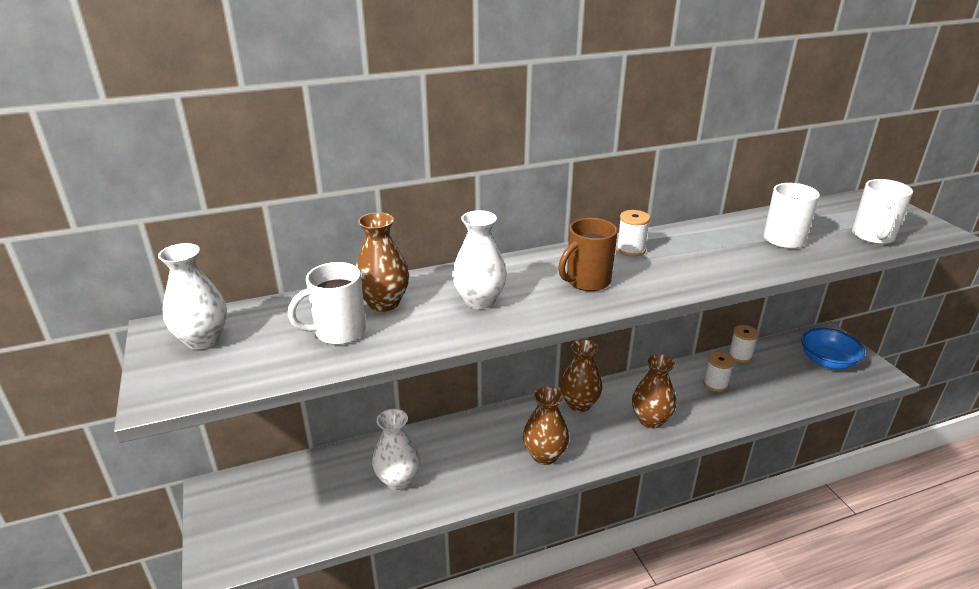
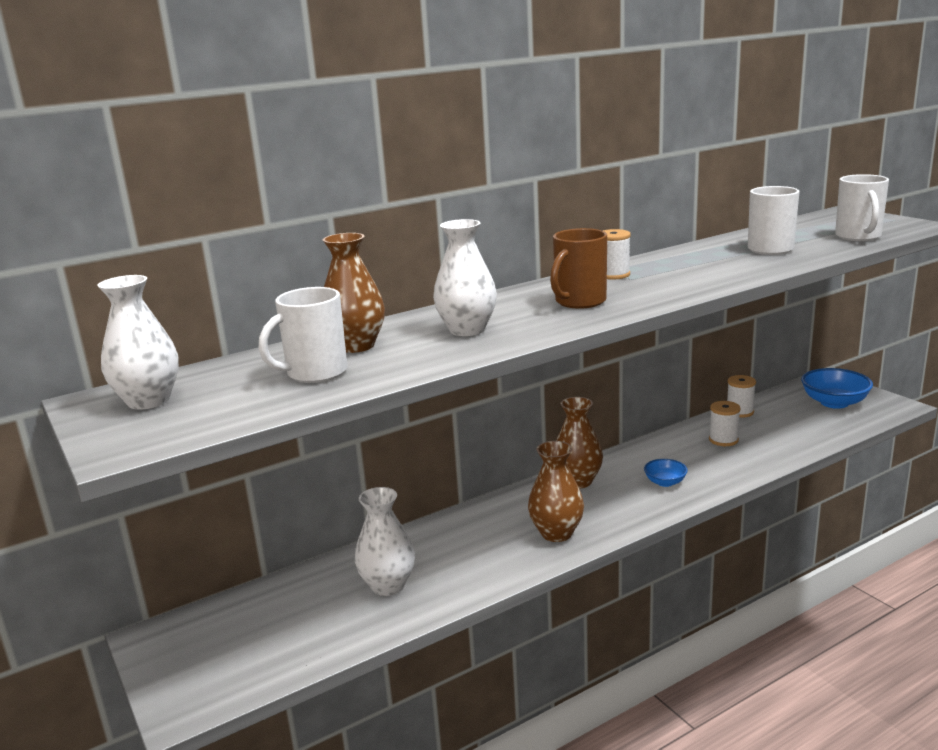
camera: 10 degrees left, 10 degrees down
brown vase [632,354,676,429] -> blue bowl [644,459,688,487]

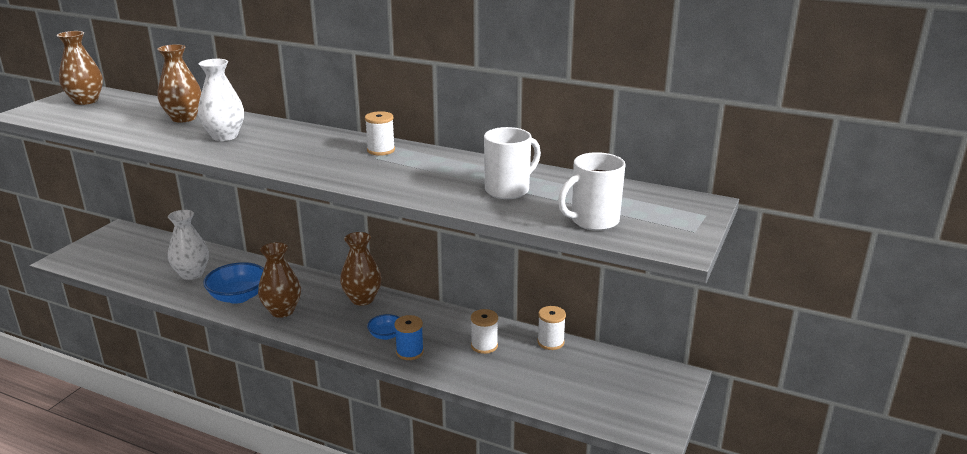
camera: 55 degrees right, 5 degrees up
white vase [98,275,179,410] -> brown vase [57,31,103,105]
white mug [259,287,347,383] -> none
brown mug [550,228,607,309] -> none
blue bowl [801,368,873,409] -> blue bowl moved to [203,262,264,304]
none -> blue spool [394,315,424,360]

